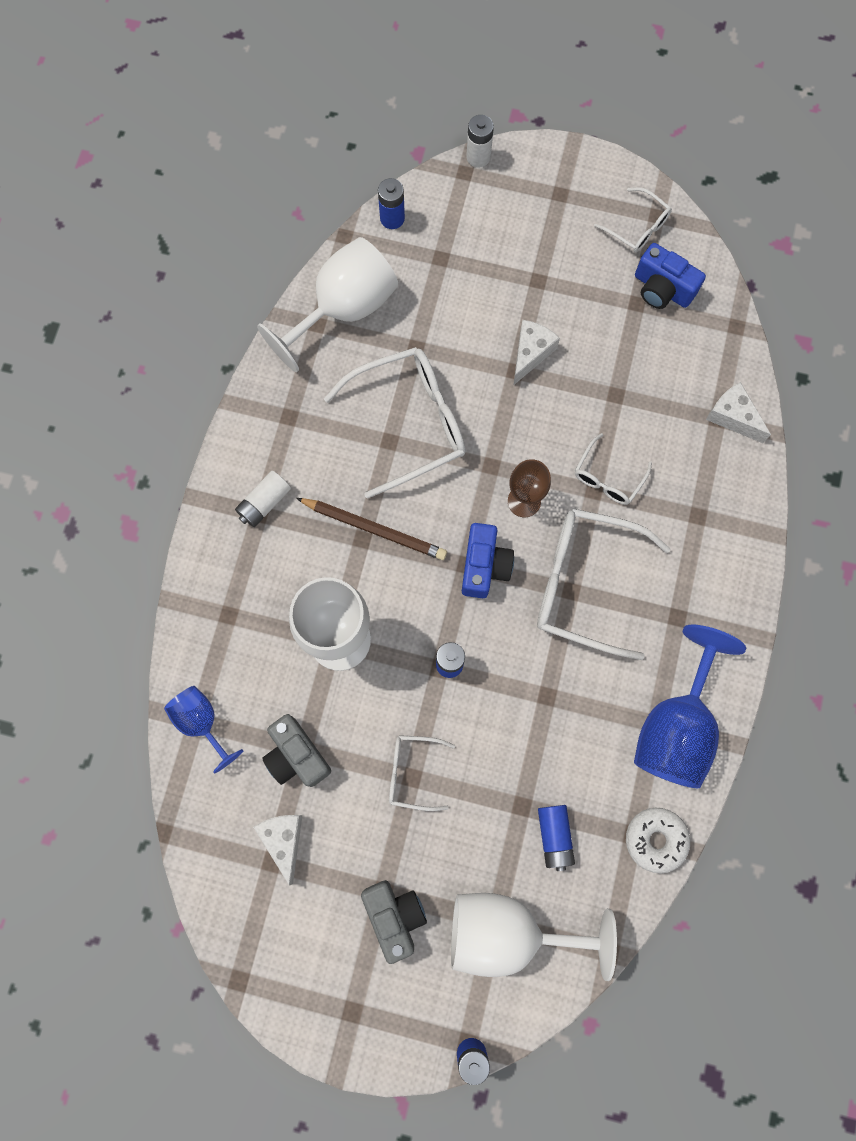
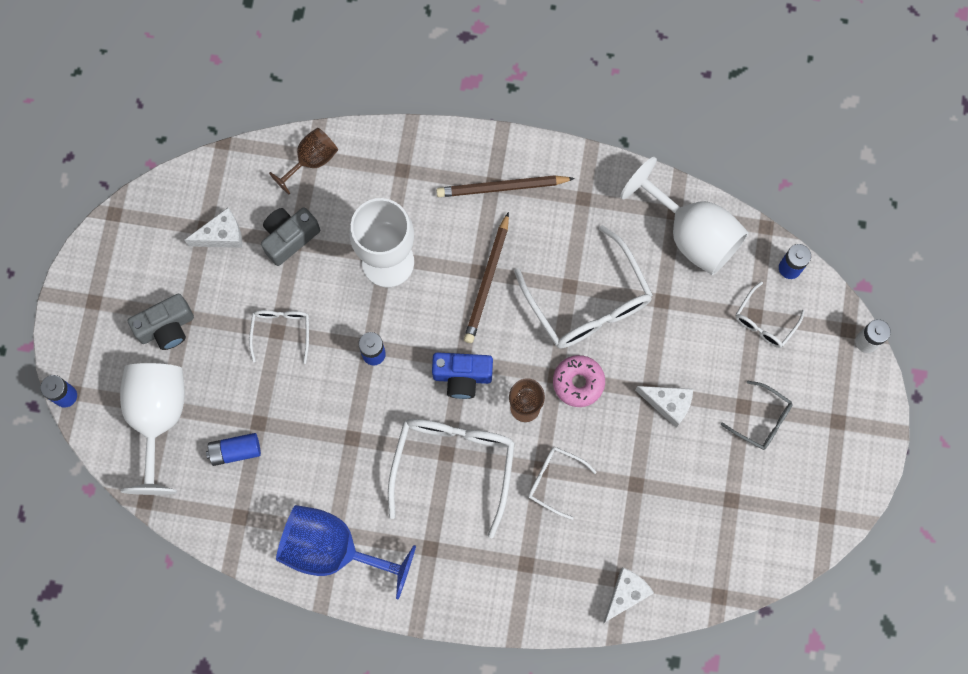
camera: 85 degrees right, 0 degrees up
blue goblet [164,686,244,774] -> brown goblet [269,128,338,194]
white battery [235,471,291,527] -> brown pencil [436,175,575,197]
white glasses [594,187,672,253] -> white glasses moved to [735,281,805,348]
white donut [626,808,690,873] -> none
blue camera [635,243,706,309] -> none
none -> pink donut [553,355,605,407]
none -> grey glasses [721,381,793,450]

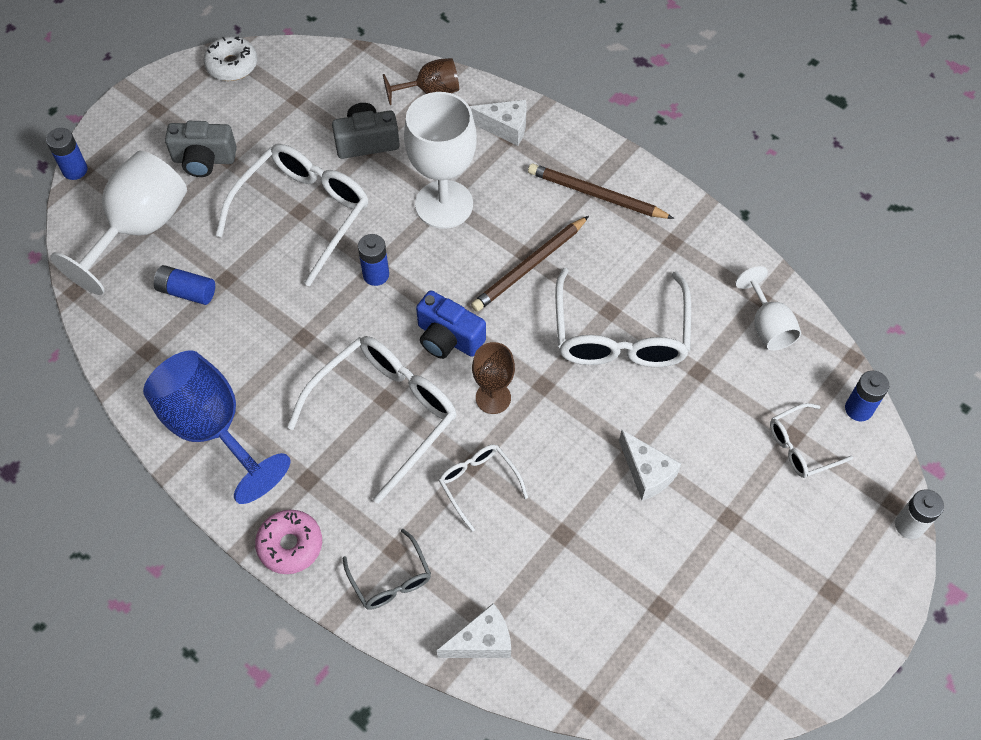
camera: 30 degrees right, 15 degrees down
white cheese [185,208,242,248] -> white cheese moved to [469,100,527,146]
white glasses [249,310,309,364] -> white glasses [216,144,369,287], size x1.94
pink donut [553,355,605,407] -> pink donut moved to [255,510,322,574]
white goblet [620,157,749,275] -> white goblet [735,266,801,351], size x0.56
grey glasses [721,381,793,450] -> grey glasses moved to [343,529,431,610]
none -> white donut [203,36,257,81]

